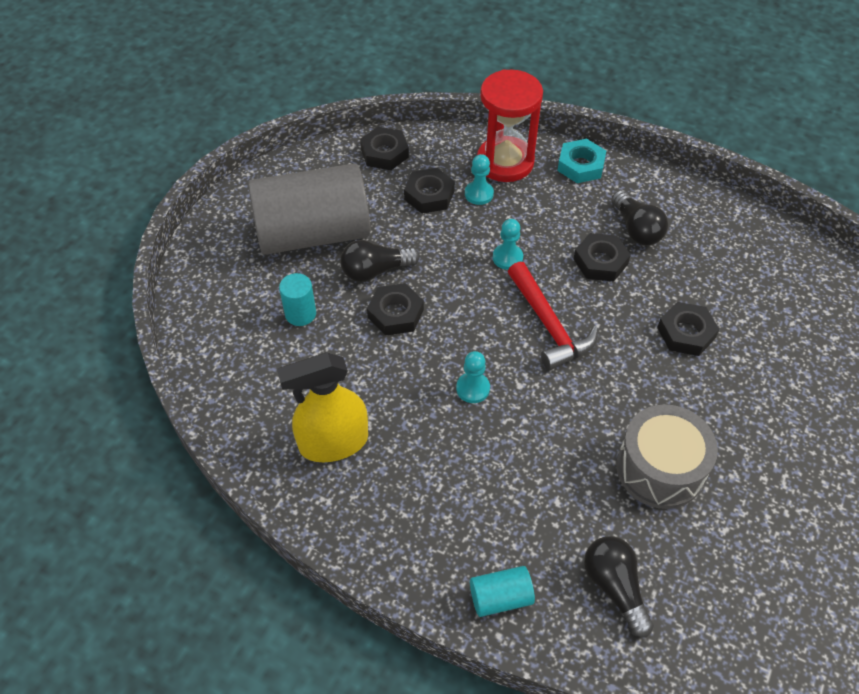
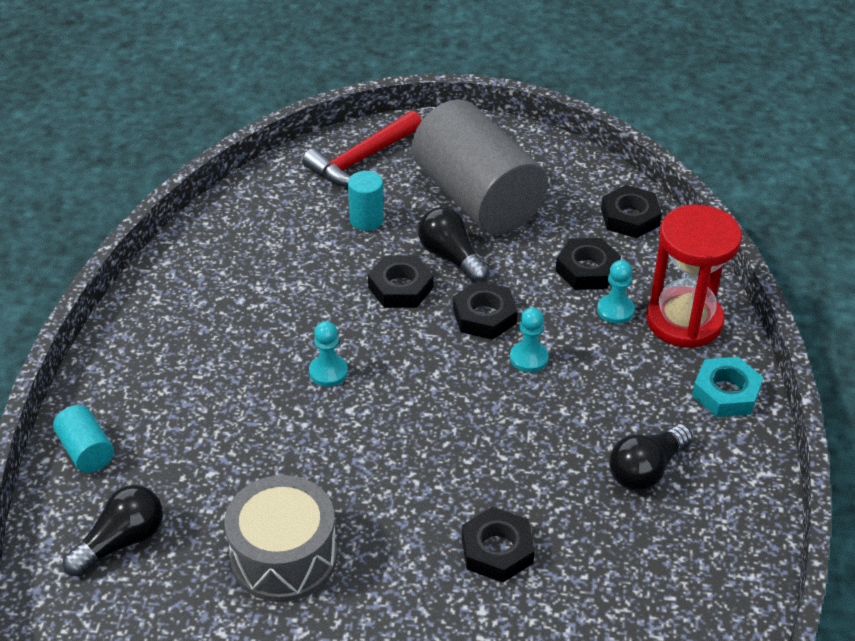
camera: 70 degrees right, 10 degrees down
yellow spray bottle [277,352,368,462] -> none
red hammer [508,262,598,370] -> red hammer moved to [302,111,422,187]
black nut [574,233,631,282] -> black nut moved to [453,281,518,340]

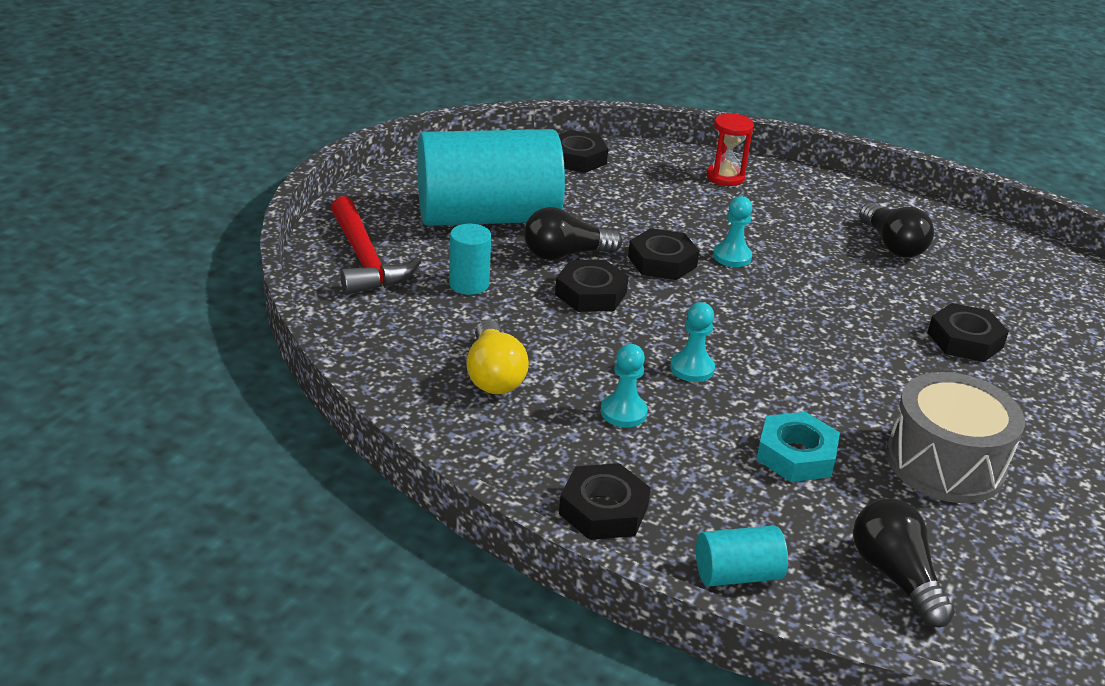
camera: 70 degrees left, 10 degrees down
grey cylinder [412,99,548,235] -> turquoise cylinder [417,129,565,226]
black nut [555,238,621,290] -> black nut moved to [559,463,651,540]
turquoise pawn [597,260,635,324] -> turquoise pawn moved to [601,344,648,427]
red hourglass [646,204,742,348] -> red hourglass [706,113,754,186], size x0.54
turquoise nut [692,357,764,417] -> turquoise nut moved to [756,412,840,482]
none -> yellow light bulb [466,320,529,394]

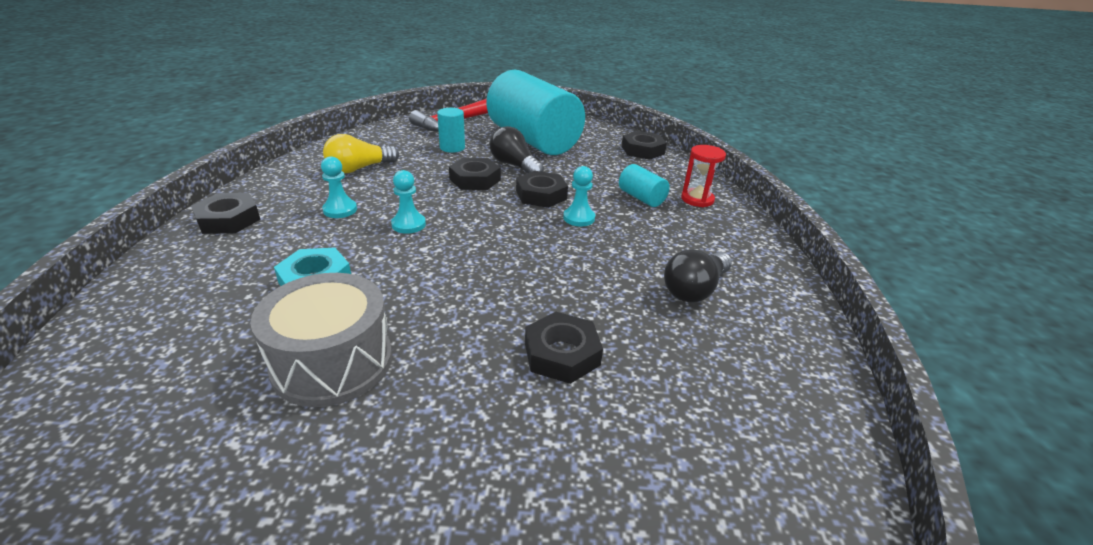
camera: 65 degrees right, 0 degrees up
turquoise cylinder [696,525,788,587] -> turquoise cylinder moved to [619,164,670,207]
black light bulb [853,499,955,628] -> none

